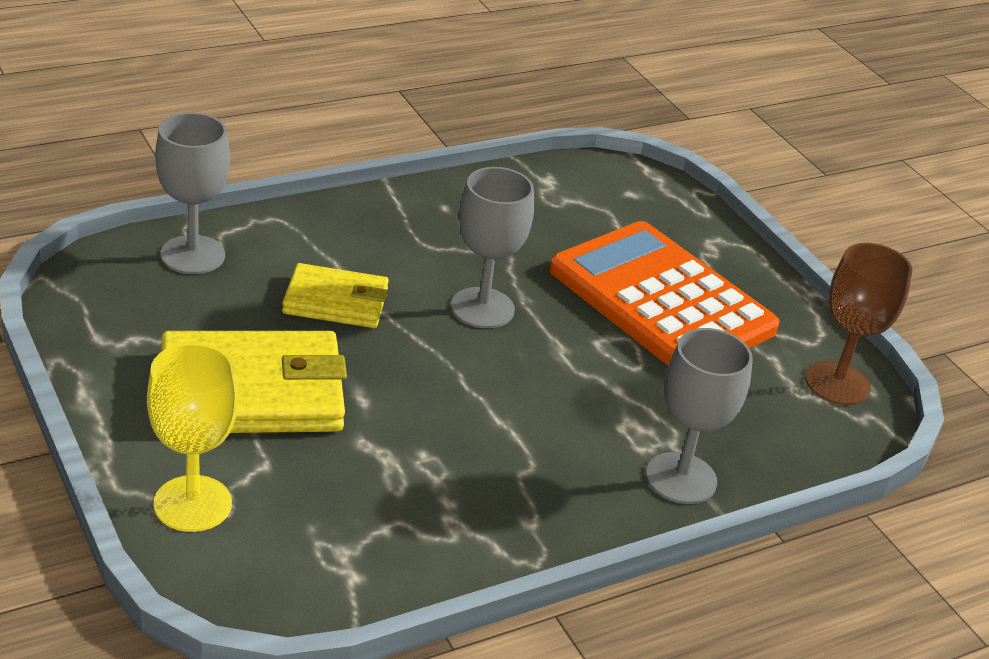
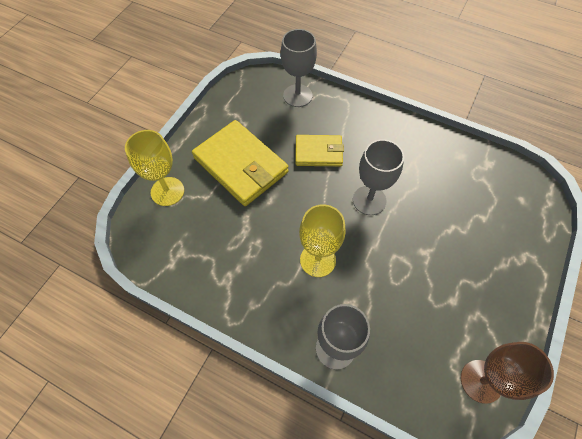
camera: 60 degrees right, 25 degrees up
yellow wallet [282,263,389,328] -> yellow wallet turned 60 degrees counterclockwise [295,135,344,166]
orange calculator [549,221,780,365] -> none
none -> yellow goblet [299,204,346,277]

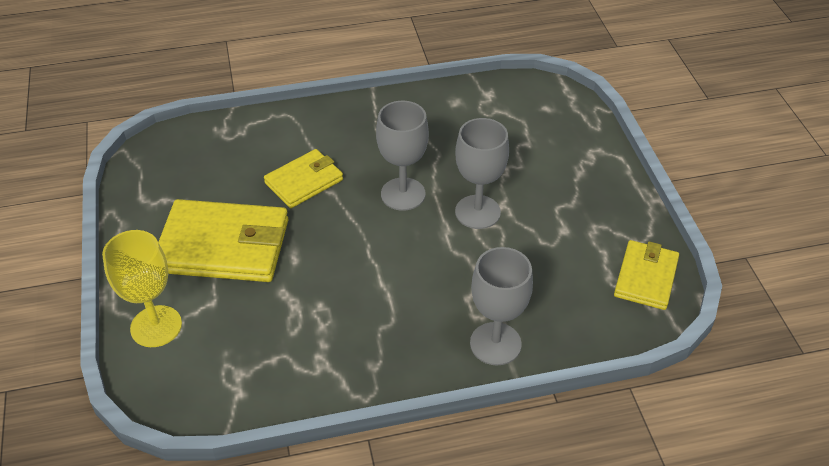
camera: 40 degrees left, 15 degrees down
grey goblet [281,29,317,107] -> grey goblet moved to [455,118,509,229]
yellow goblet [299,204,346,277] -> none
brown goblet [461,342,554,404] -> yellow wallet [614,240,679,310]

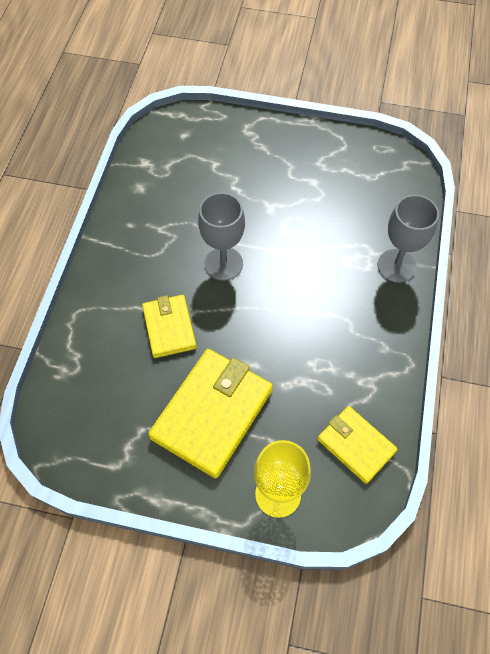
camera: 65 degrees left, 15 degrees up
grey goblet [455,118,509,229] -> none
yellow wallet [614,240,679,310] -> yellow wallet moved to [317,406,398,484]

